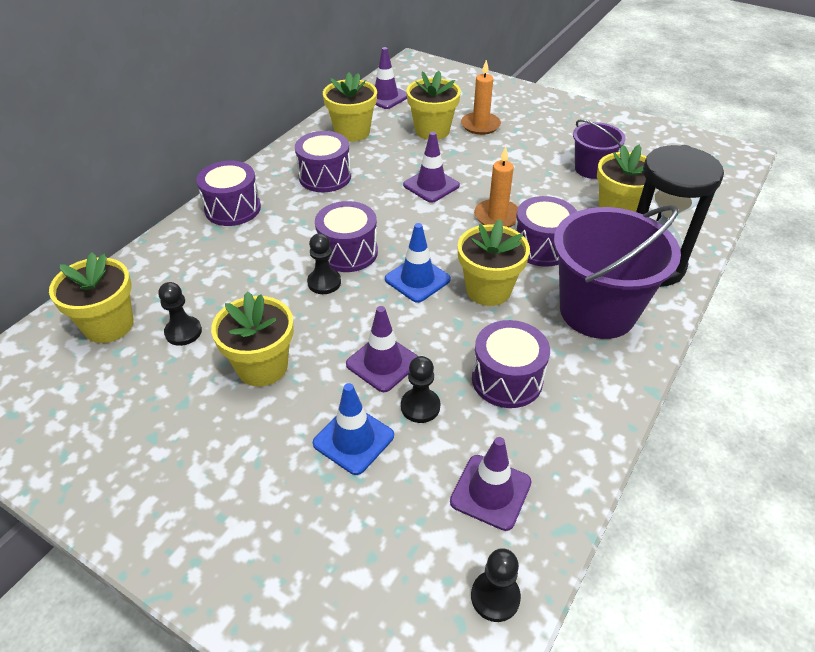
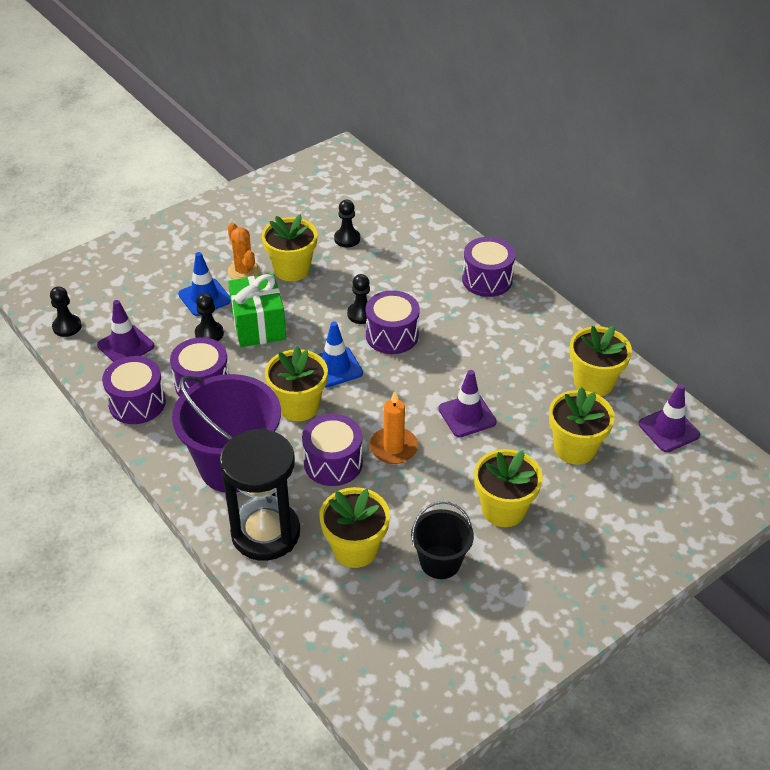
camera: 110 degrees right, 0 degrees up
yellow flower pot [49,252,133,343] -> yellow flower pot moved to [474,449,543,527]
purple drum [295,131,351,192] -> purple drum moved to [102,356,166,424]
purple traffic cone [346,306,418,392] -> green gift [228,274,286,347]
orange candle [461,60,501,135] -> none
purple bucket [573,120,626,179] -> black bucket [411,501,474,579]
none -> orange cactus [228,223,260,280]

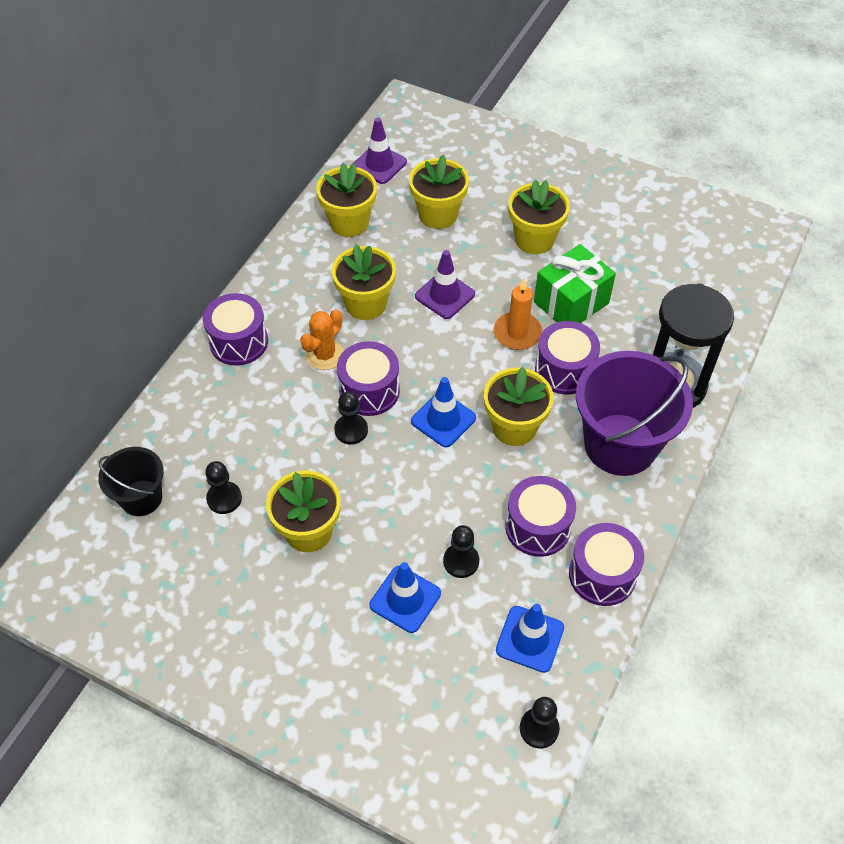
camera: 115 degrees left, 10 degrees up
purple traffic cone [97,300,155,362] -> blue traffic cone [496,604,564,673]
orange cactus [228,223,260,280] -> orange cactus moved to [300,309,344,370]
green gift [228,274,286,347] -> green gift moved to [534,244,616,323]
yellow flower pot [319,487,390,568] -> yellow flower pot moved to [332,244,396,320]
black bucket [411,501,474,579] -> black bucket moved to [98,447,164,516]

